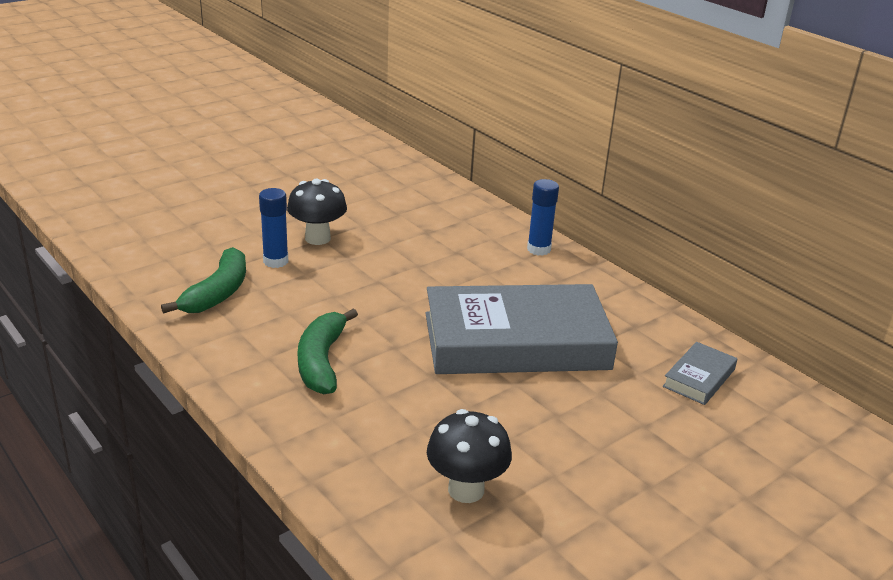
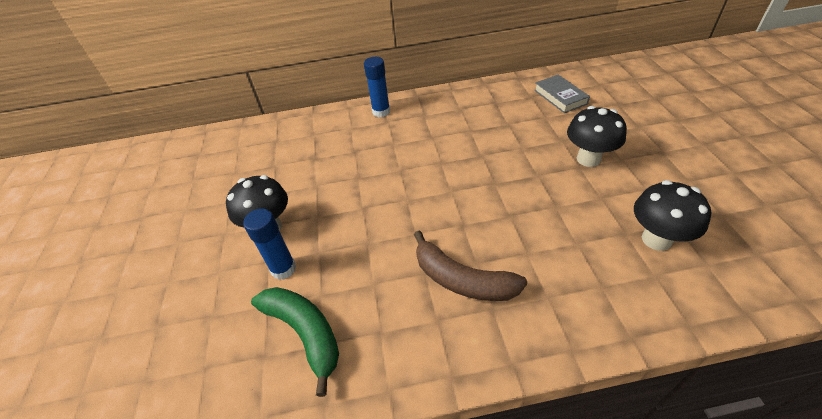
camera: 55 degrees left, 15 degrees up
green banana [297,309,358,394] -> brown banana [414,230,527,301]
grey book [425,284,618,374] -> none
none -> black mushroom [567,106,627,167]

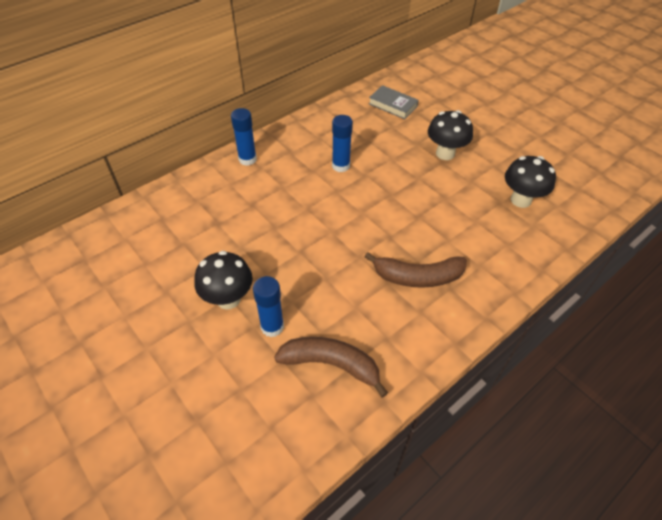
camera: 35 degrees left, 5 degrees up
green banana [251,287,339,397] -> brown banana [274,337,388,398]
none -> blue glue stick [332,115,353,172]

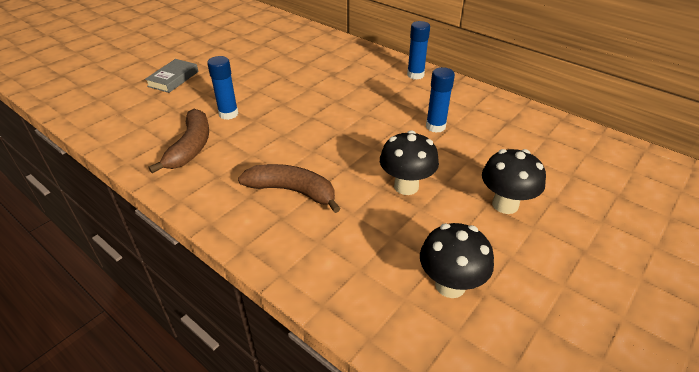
camera: 80 degrees right, 10 degrees down
black mushroom [194,251,253,310] -> black mushroom moved to [380,130,439,195]
brown banana [364,252,467,288] -> brown banana turned 120 degrees clockwise [238,164,341,213]
grey book [369,85,419,119] -> grey book moved to [145,59,199,93]

